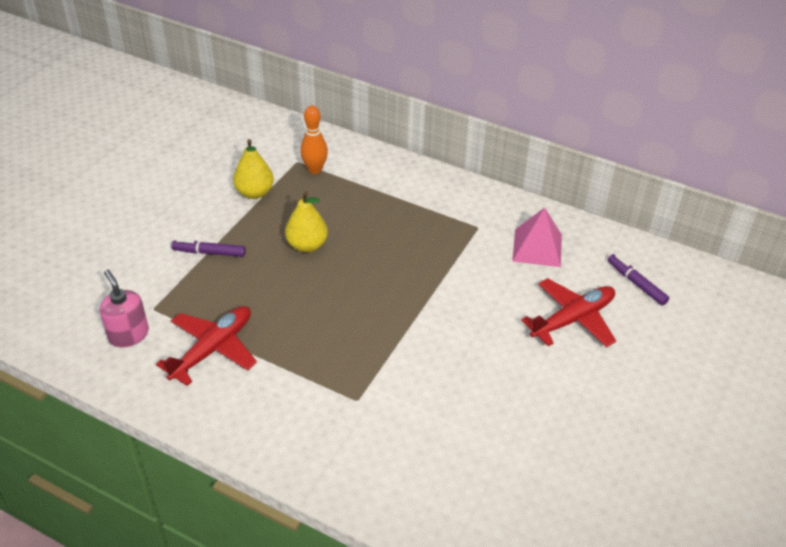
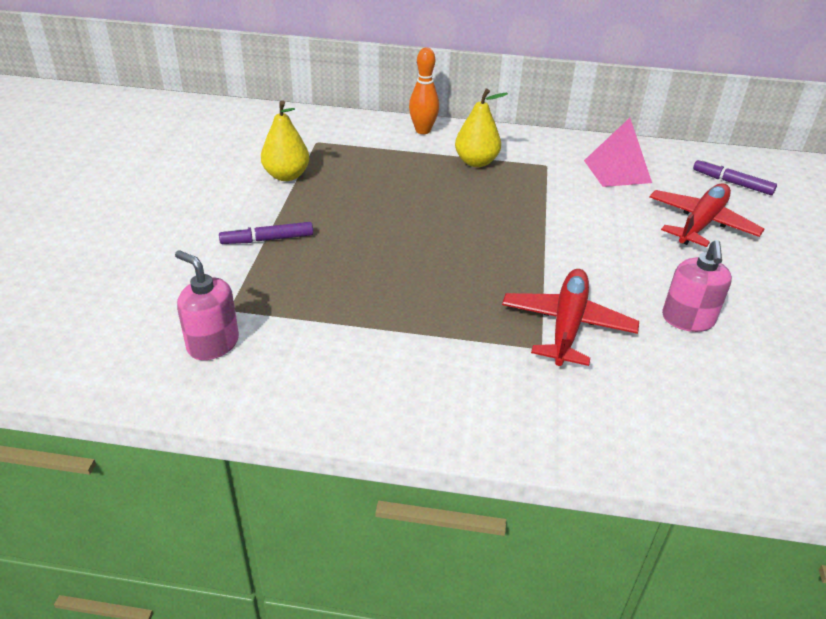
camera: 20 degrees left, 5 degrees down
red plane [156,306,257,386] -> red plane moved to [502,269,639,366]
yellow pear [285,191,328,252] -> yellow pear moved to [455,89,508,167]
orange bowling pin [300,105,328,174] -> orange bowling pin moved to [409,48,439,134]
none -> pink soap dispenser [662,240,732,332]

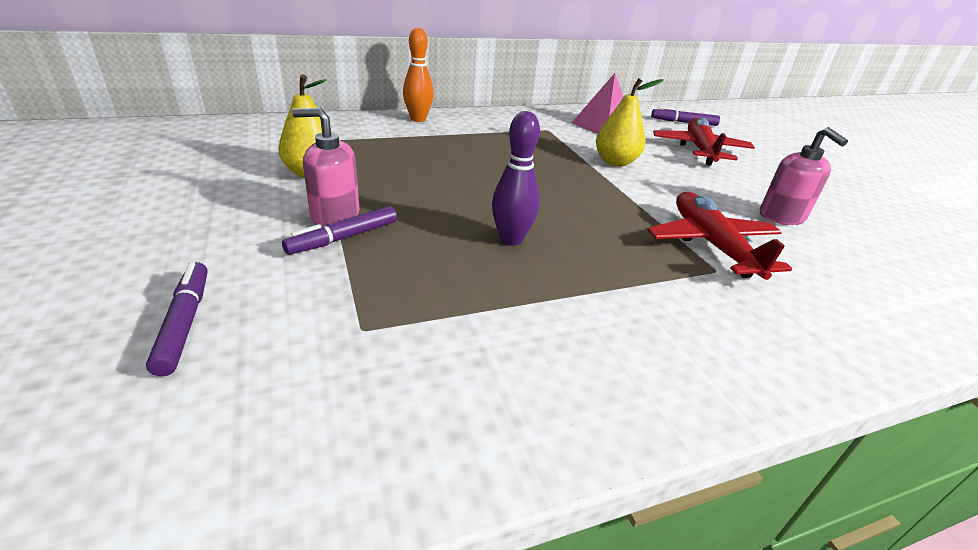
camera: 30 degrees left, 5 degrees down
pink soap dispenser [175,250,239,360] -> pink soap dispenser moved to [292,108,360,227]
yellow pear [455,89,508,167] -> yellow pear moved to [596,78,664,166]
none -> purple marker [146,262,208,376]
none -> purple bowling pin [492,111,540,246]

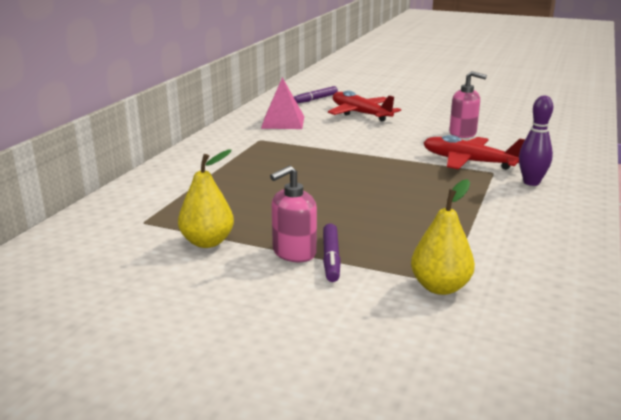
camera: 45 degrees left, 10 degrees down
purple marker [146,262,208,376] -> none
orange bowling pin [403,27,434,122] -> none
purple bowling pin [492,111,540,246] -> purple bowling pin moved to [519,96,553,186]
yellow pear [596,78,664,166] -> yellow pear moved to [411,179,475,295]

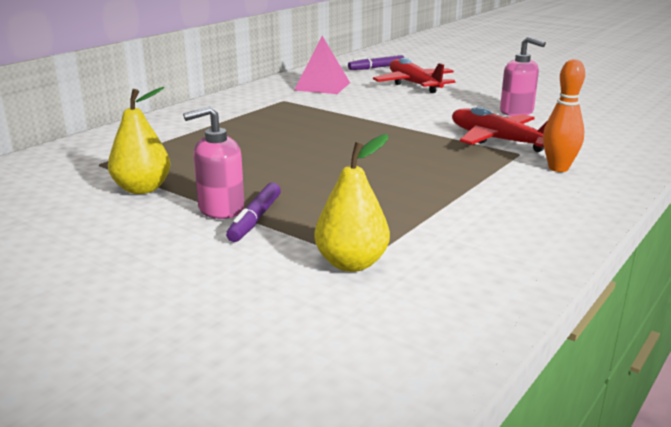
camera: 15 degrees right, 0 degrees up
purple bowling pin [519,96,553,186] -> orange bowling pin [543,59,585,172]

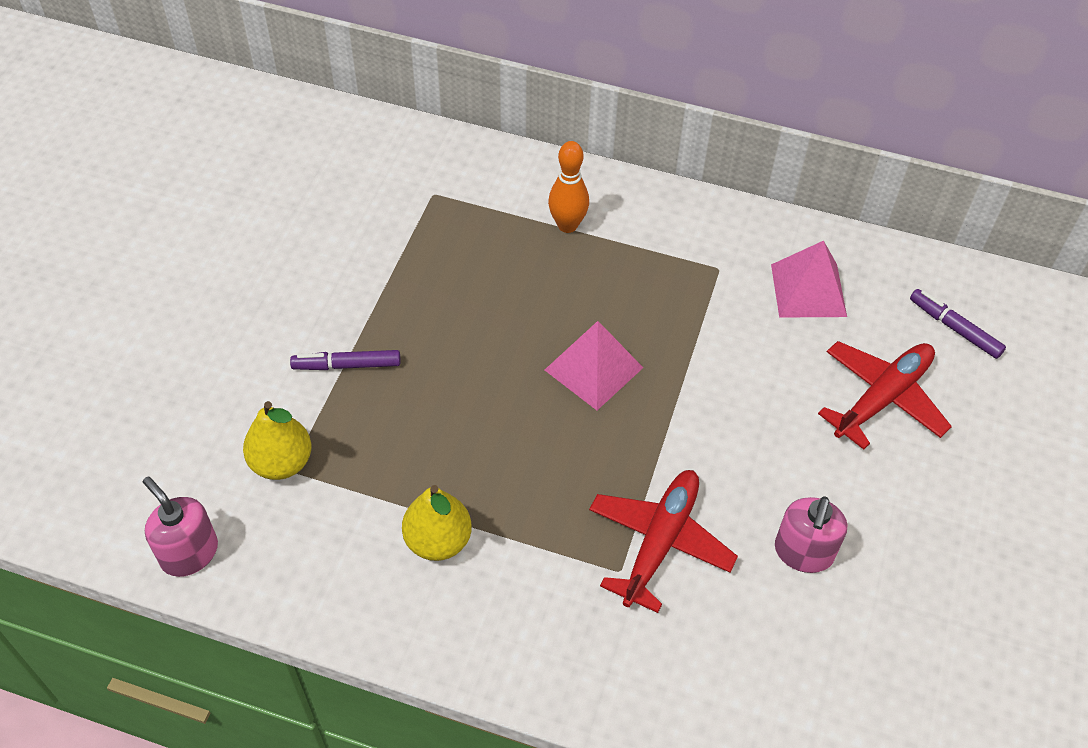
camera: 70 degrees right, 30 degrees up
yellow pear [108,87,170,194] -> yellow pear moved to [402,485,472,561]
pink soap dispenser [183,106,245,219] -> pink soap dispenser moved to [143,477,218,577]
orange bowling pin [543,59,585,172] -> orange bowling pin moved to [548,141,589,233]
none -> pink pyramid [545,321,643,410]

